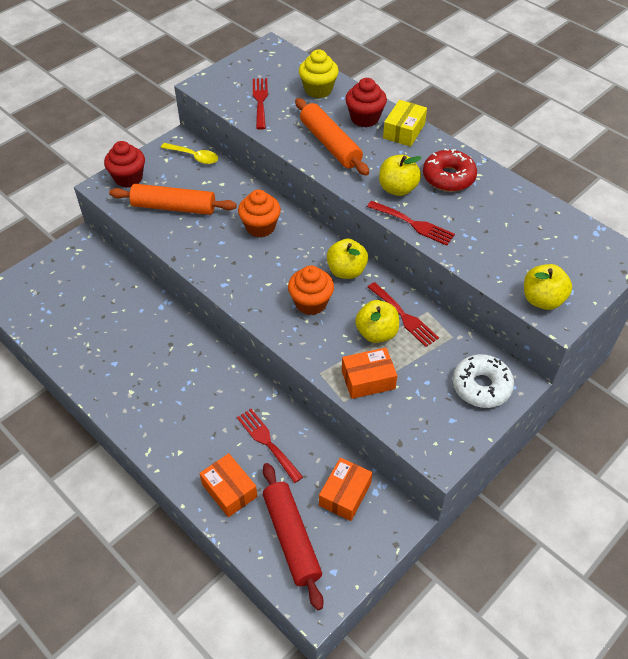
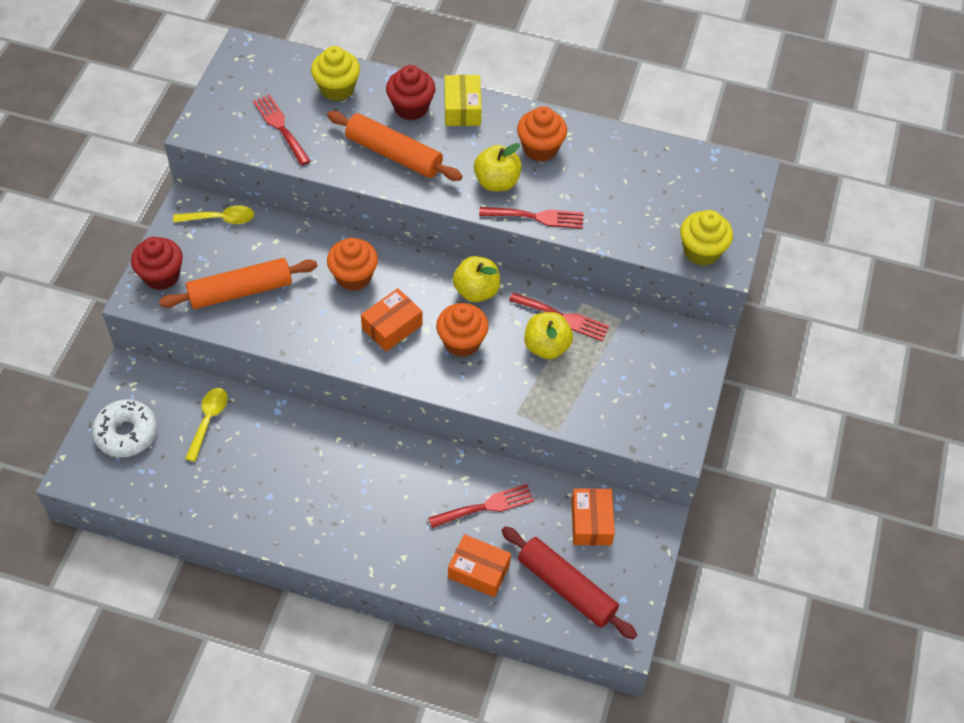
camera: 30 degrees left, 5 degrees up
red fork [237,409,303,483] -> red fork turned 135 degrees clockwise [428,484,534,528]
orange box [342,348,397,399] -> orange box moved to [361,288,423,352]
red donut [423,148,477,192] -> orange cupcake [517,106,567,162]
white donut [453,354,514,408] -> white donut moved to [92,399,157,457]
yellow apple [524,264,572,310] -> yellow cupcake [680,210,733,266]
none -> yellow spoon [185,388,228,462]

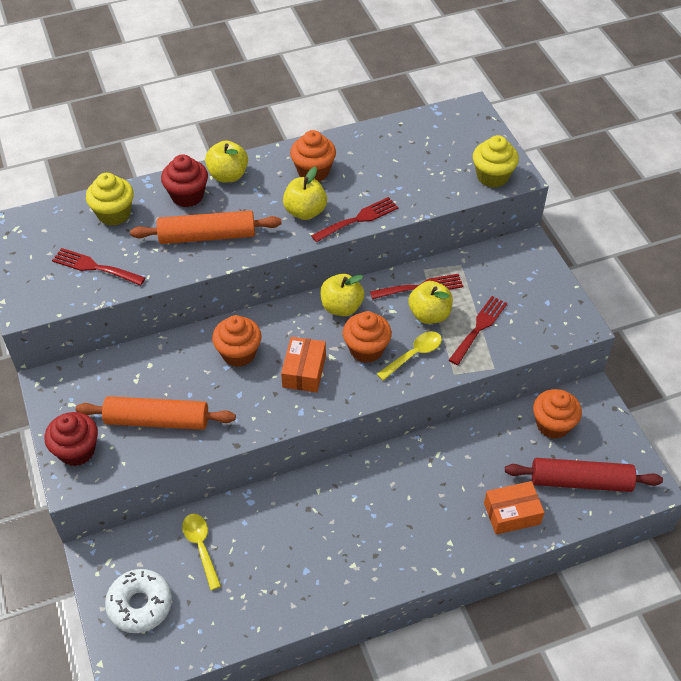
camera: 35 degrees left, 5 degrees down
orange rolling pin [159,258,317,309] -> orange rolling pin turned 60 degrees clockwise [76,396,236,430]
yellow spoon [173,205,254,224] -> yellow spoon moved to [377,331,442,381]
red fork [428,484,534,528] -> red fork moved to [449,296,507,365]
yellow box [444,75,482,126] -> yellow apple [205,140,248,182]
orange box [571,488,615,546] -> orange cupcake [533,389,582,439]

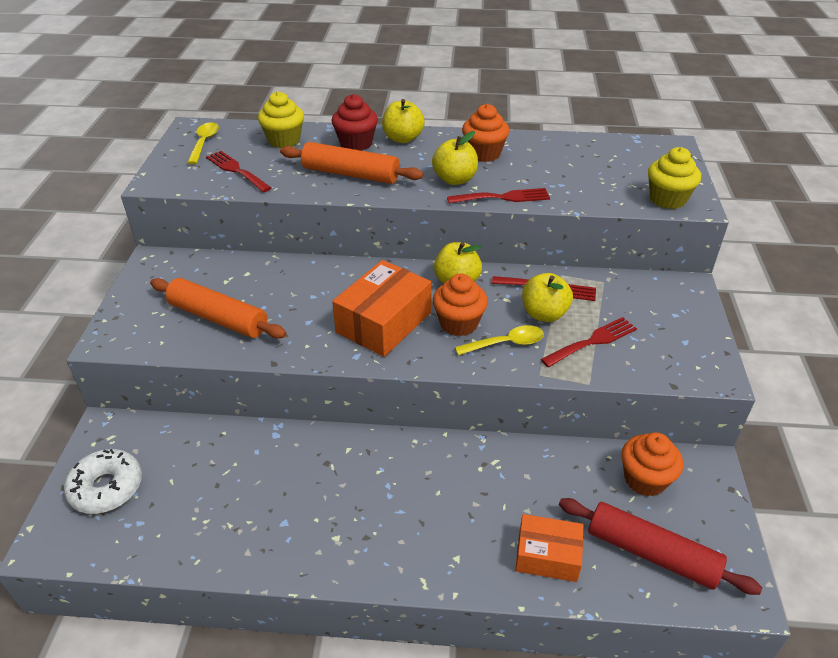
camera: 25 degrees right, 10 degrees down
red cupcake [45,412,98,466] -> none
yellow spoon [182,514,221,590] -> yellow spoon moved to [187,122,219,164]
orange cupcake [212,315,262,367] -> none
orange box [281,337,326,392] -> orange box [332,260,431,357], size x1.56

